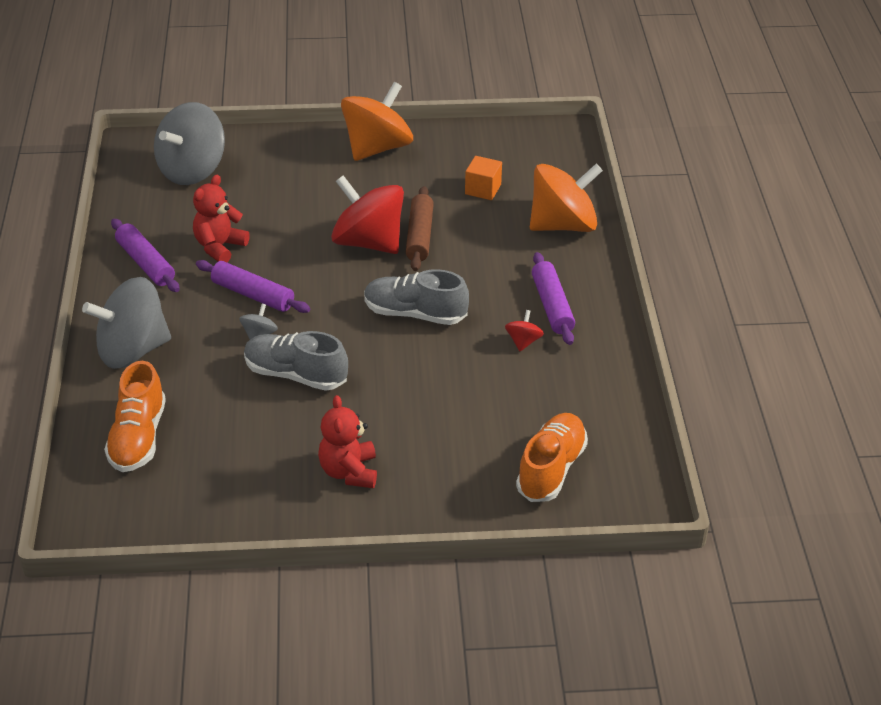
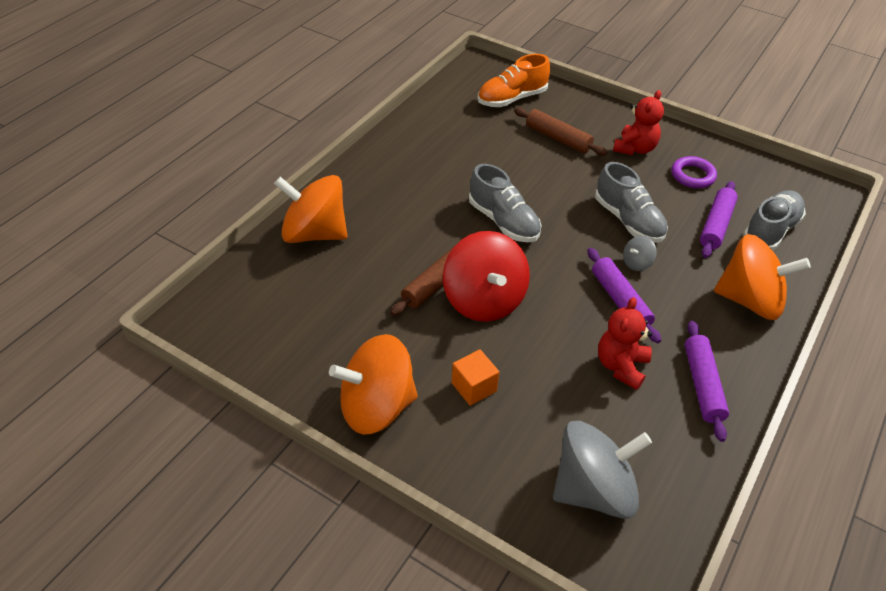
camera: 145 degrees left, 5 degrees up
grey spinning top [82,277,171,369] -> orange spinning top [714,234,811,320]
orange shoe [104,361,166,472] -> grey shoe [743,190,806,251]
red teddy bear [193,175,250,262] -> red teddy bear turned 135 degrees clockwise [598,297,652,390]
orange cube [465,156,502,200] -> orange cube moved to [452,350,499,405]
red spinning top [505,310,544,351] -> none
purple rolling pin [532,252,575,345] -> purple rolling pin moved to [700,181,738,258]
none -> brown rolling pin [514,108,608,156]
none -> purple ring [672,156,717,188]

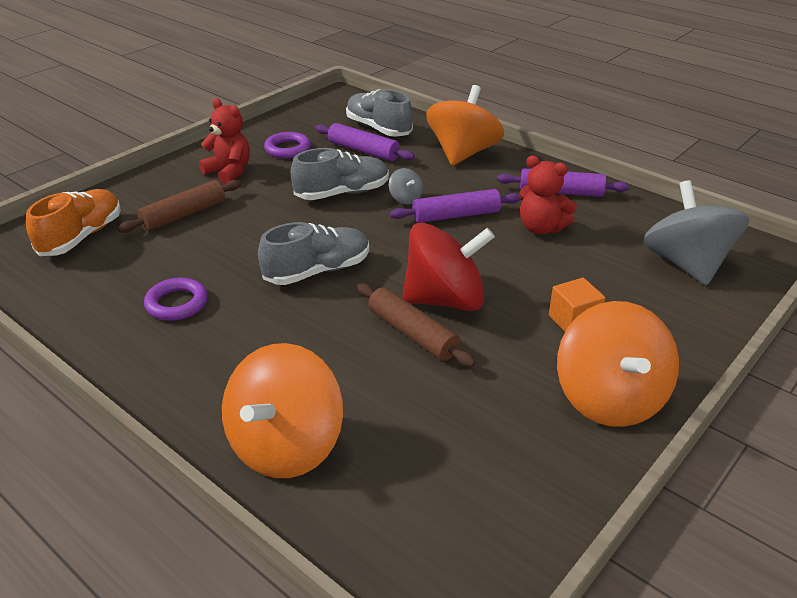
camera: 80 degrees left, 10 degrees down
orange shoe [478,54,550,107] -> orange shoe turned 135 degrees counterclockwise [26,189,121,256]
none -> purple ring [144,277,208,321]

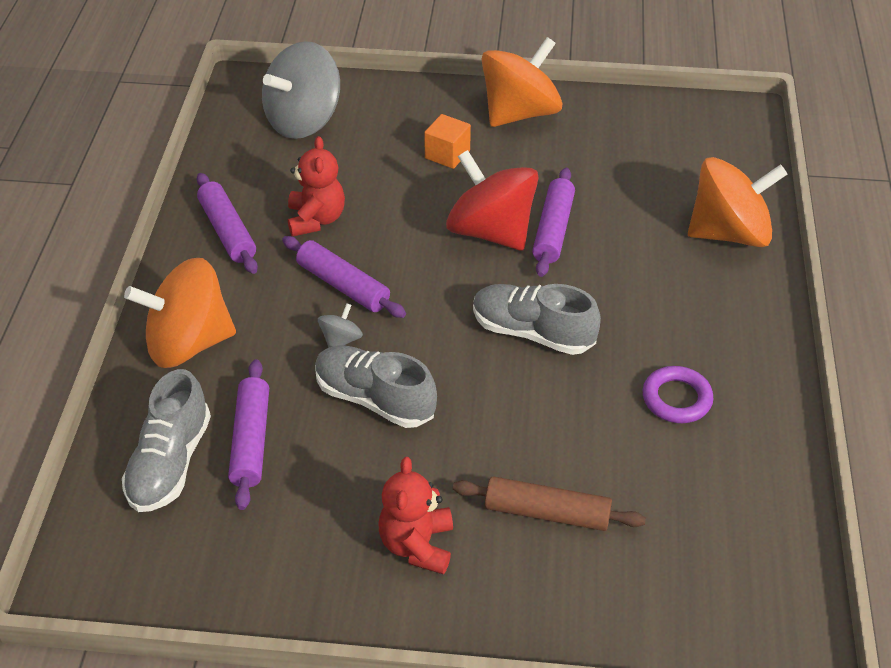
camera: 125 degrees left, 10 degrees up
orange shoe [26,189,121,256] -> none
purple ring [264,132,311,159] -> none
brown rolling pin [357,283,476,367] -> purple rolling pin [532,168,575,277]

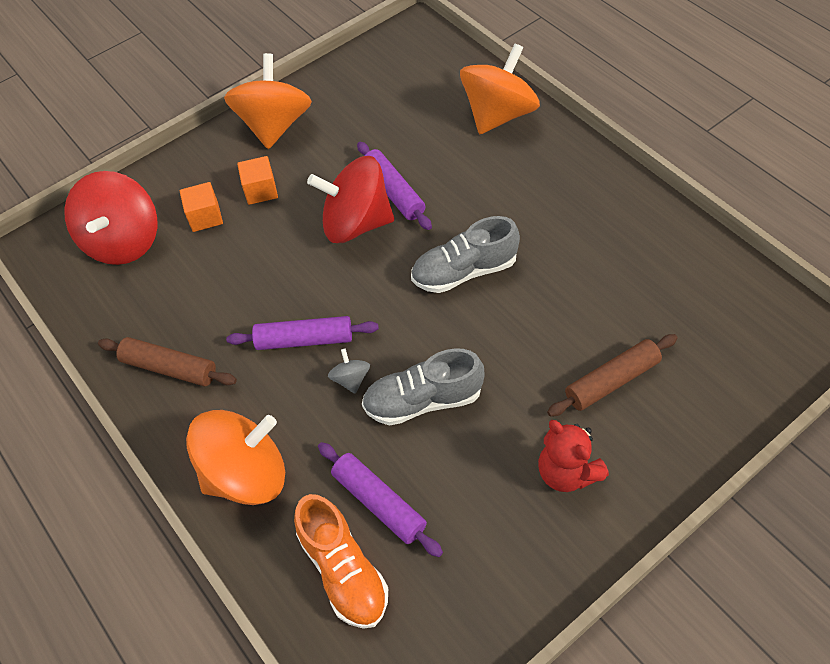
camera: 40 degrees left, 10 degrees up
grey shoe [122,369,211,512] -> orange shoe [294,494,388,629]
orange spinning top [124,258,236,368] -> orange spinning top turned 150 degrees counterclockwise [186,410,285,505]
purple rolling pin [197,173,258,274] -> brown rolling pin [98,337,237,387]
grey spinning top [262,41,340,139] -> red spinning top [64,171,157,265]
red teddy bear [288,136,345,237] -> none
purple ring [643,366,713,423] -> none
none -> orange cube [180,182,223,232]

